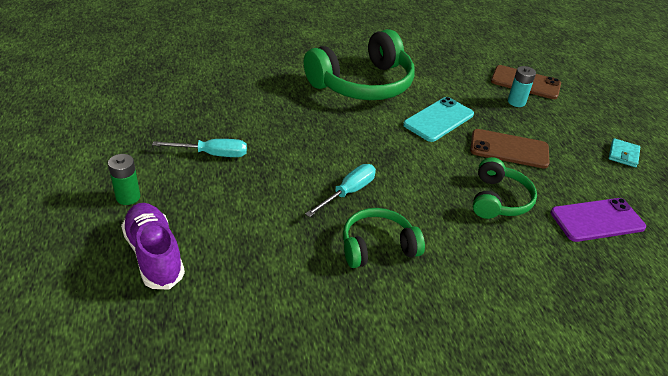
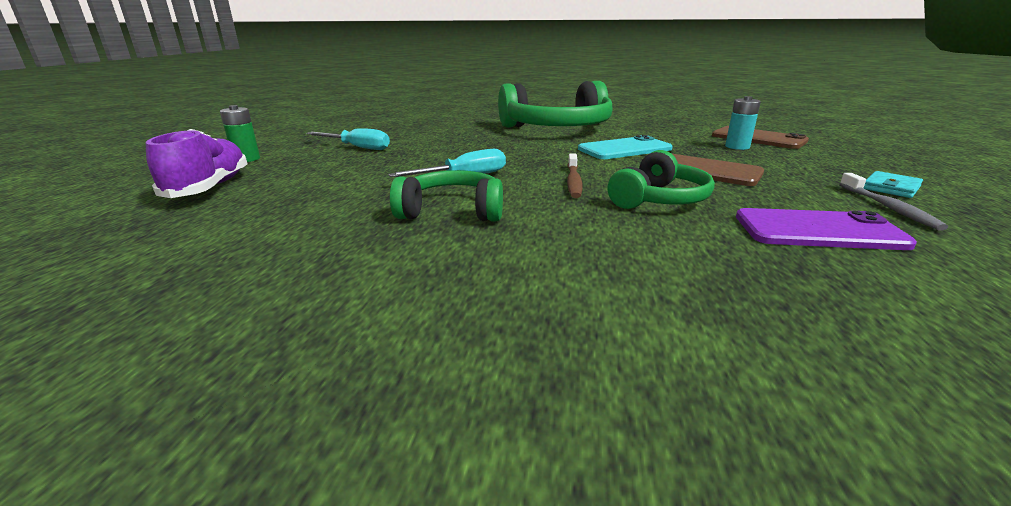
camera: 25 degrees right, 15 degrees down
none -> brown toothbrush [567,153,583,198]
none -> grey toothbrush [840,173,948,231]

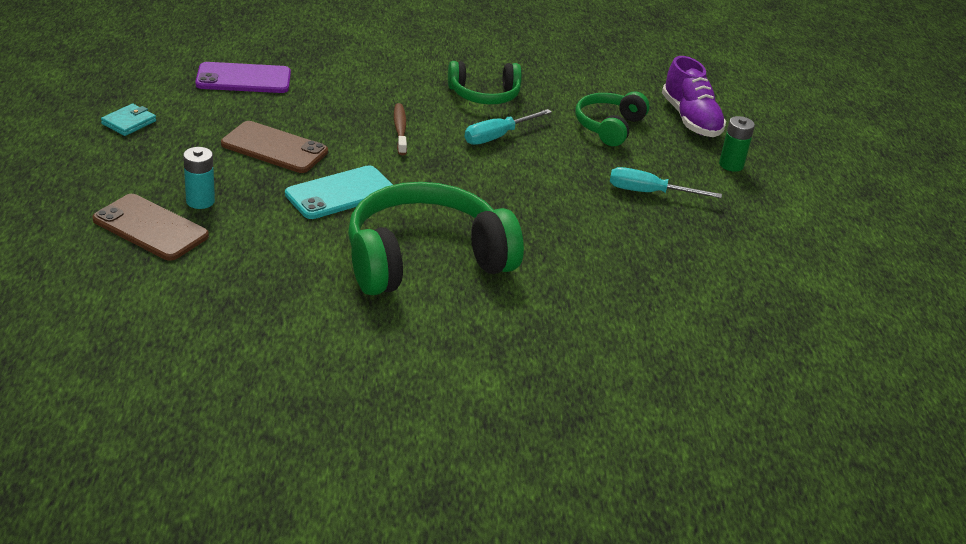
camera: 165 degrees right, 10 degrees up
green headphones [608,150,715,209] -> green headphones moved to [576,92,650,146]
grey toothbrush [840,173,948,231] -> none

